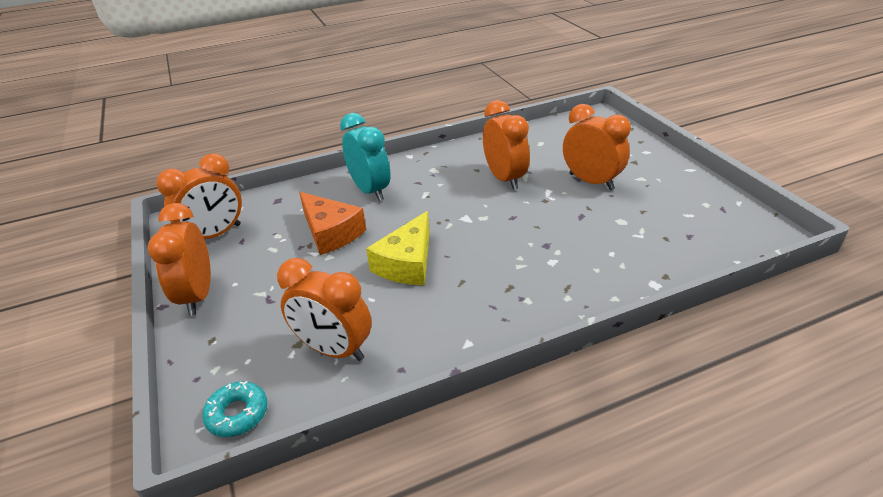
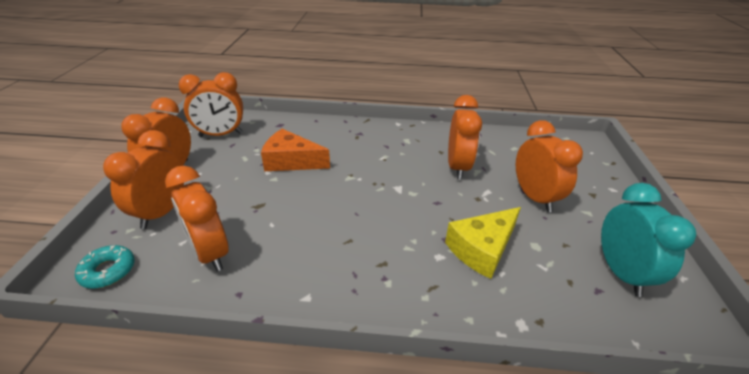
camera: 25 degrees right, 0 degrees up
orange cheese [299,192,366,255] -> orange cheese turned 120 degrees clockwise [261,129,330,171]
turquoise clock [340,113,391,201] -> turquoise clock moved to [601,183,696,297]
yellow cheese [366,211,430,285] -> yellow cheese moved to [445,207,521,279]
none -> orange clock [103,130,184,229]

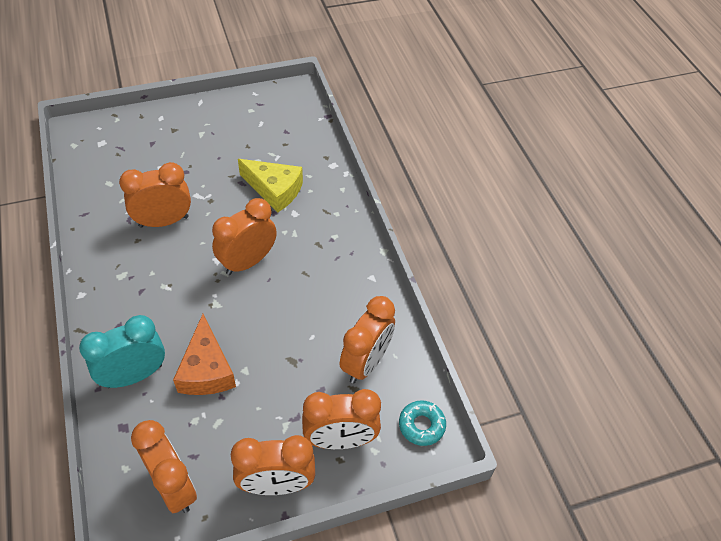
camera: 115 degrees left, 15 degrees up
orange clock [516,120,583,212] -> orange clock moved to [212,198,277,275]
turquoise clock [601,183,696,297] -> turquoise clock moved to [79,315,165,388]

